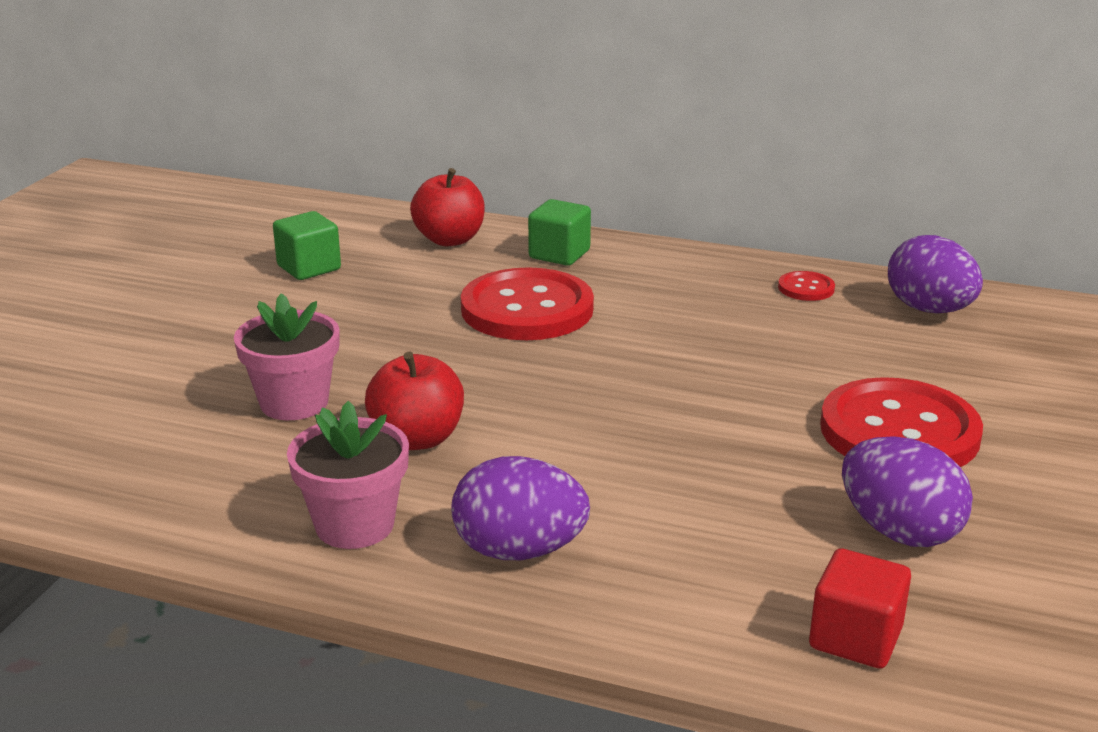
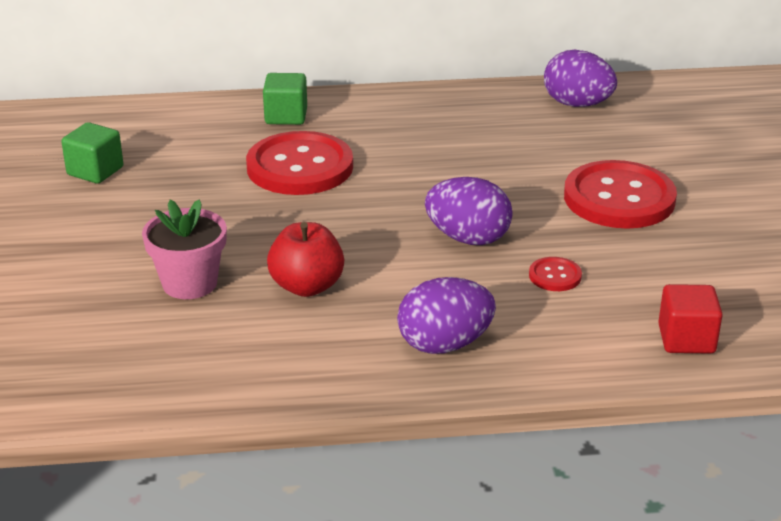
camera: 25 degrees left, 5 degrees up
pink flower pot [287,401,409,549] -> none
red apple [410,168,485,246] -> none
red button [778,271,835,301] -> red button moved to [529,257,582,291]
purple egg [842,437,973,547] -> purple egg moved to [425,177,513,245]

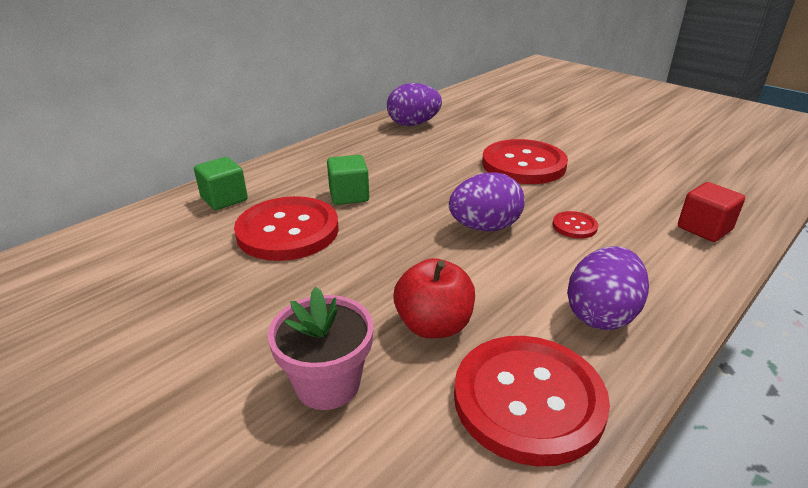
camera: 40 degrees left, 0 degrees up
green cube [61,122,123,184] -> green cube moved to [327,155,369,205]
none -> red button [454,336,610,467]

